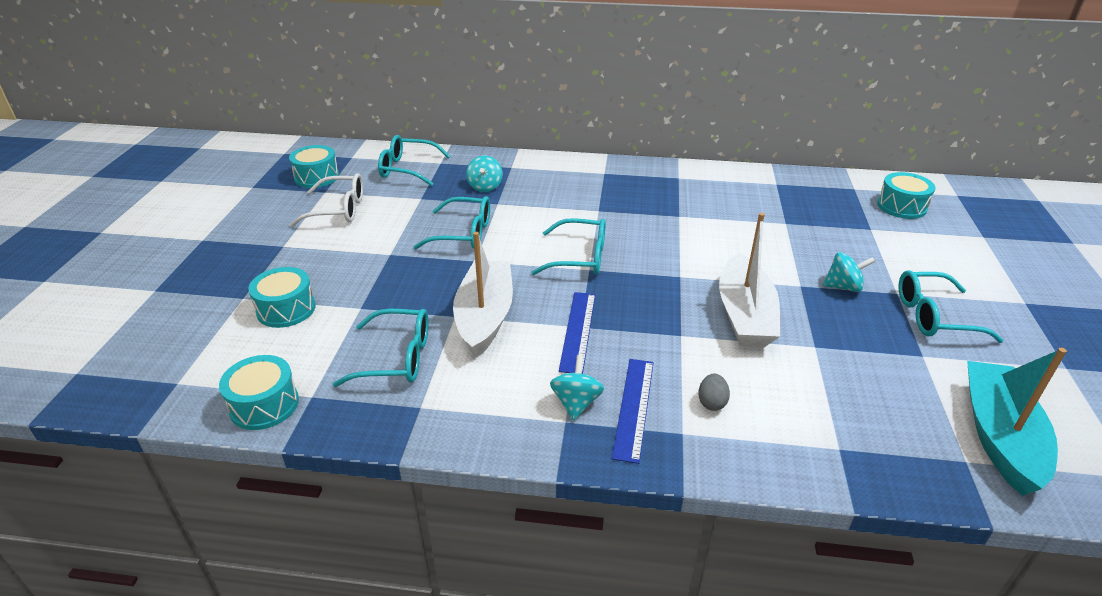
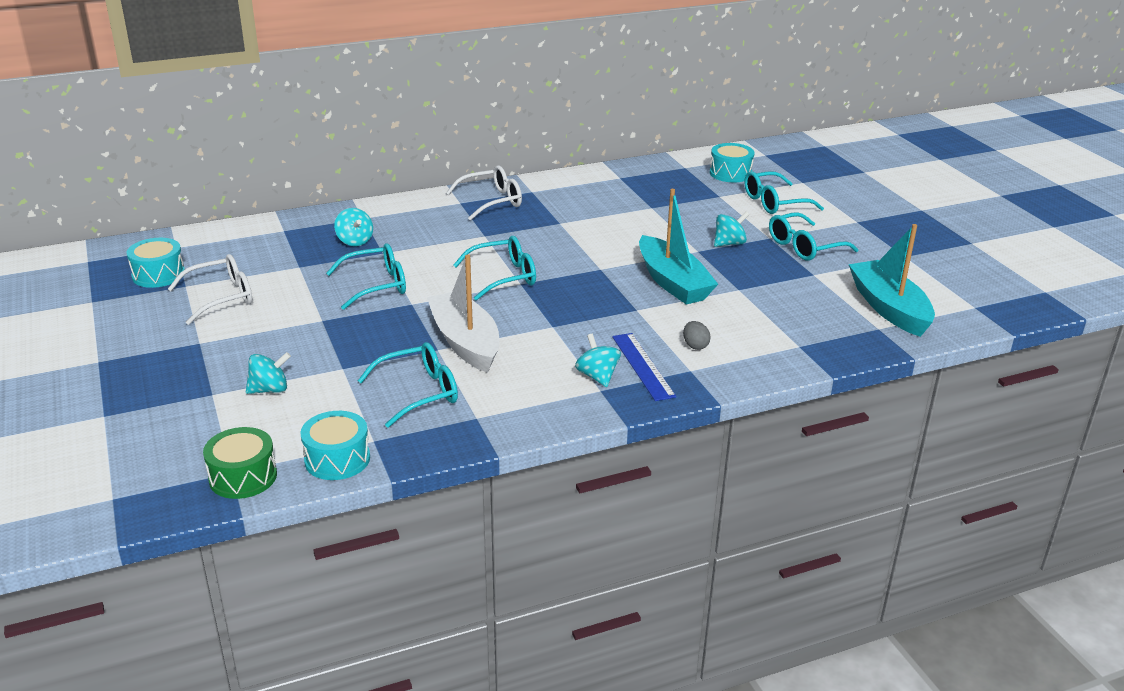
camera: 30 degrees left, 5 degrees down
turquoise drum [248,267,316,328] -> turquoise spinning top [246,352,291,394]
turquoise glasses [378,135,450,186] -> turquoise glasses moved to [744,171,824,214]
blue ruler [559,292,595,374] -> none
white boat [719,213,780,347] -> turquoise boat [639,189,718,305]
none -> green drum [203,427,277,499]
none -> white glasses [446,165,522,221]

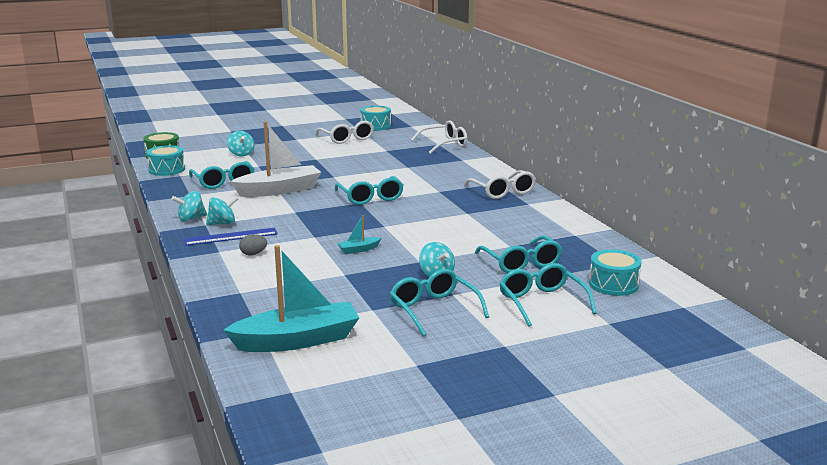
camera: 90 degrees right, 10 degrees down
turquoise glasses [326,243,406,310] -> turquoise glasses moved to [475,236,563,273]
turquoise spinning top [334,208,373,246] -> turquoise spinning top moved to [172,191,207,222]
turquoise boat [639,189,718,305] -> turquoise boat [337,215,381,254], size x0.43
none -> white glasses [411,120,467,154]

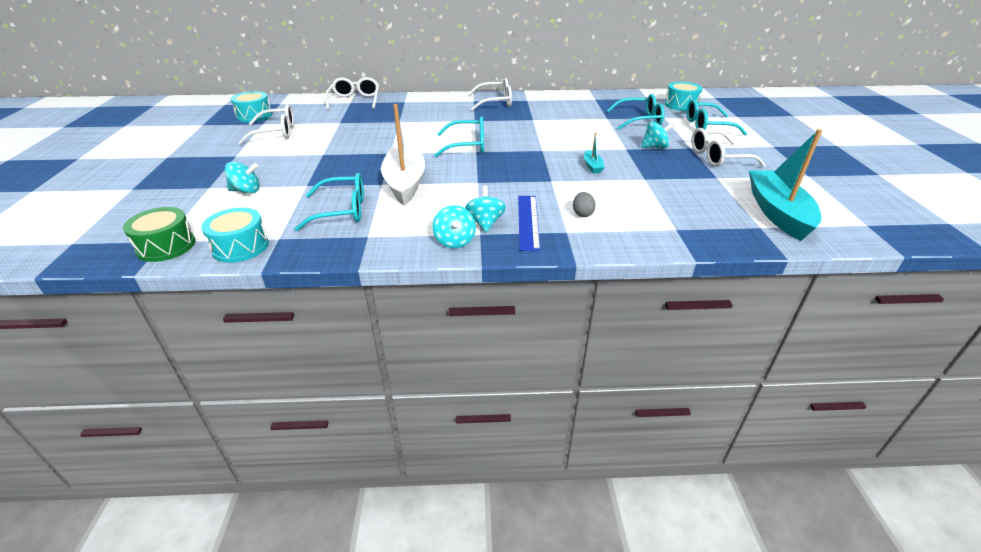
camera: 70 degrees left, 15 degrees up
turquoise glasses [390,269,489,336] -> white glasses [691,128,766,167]

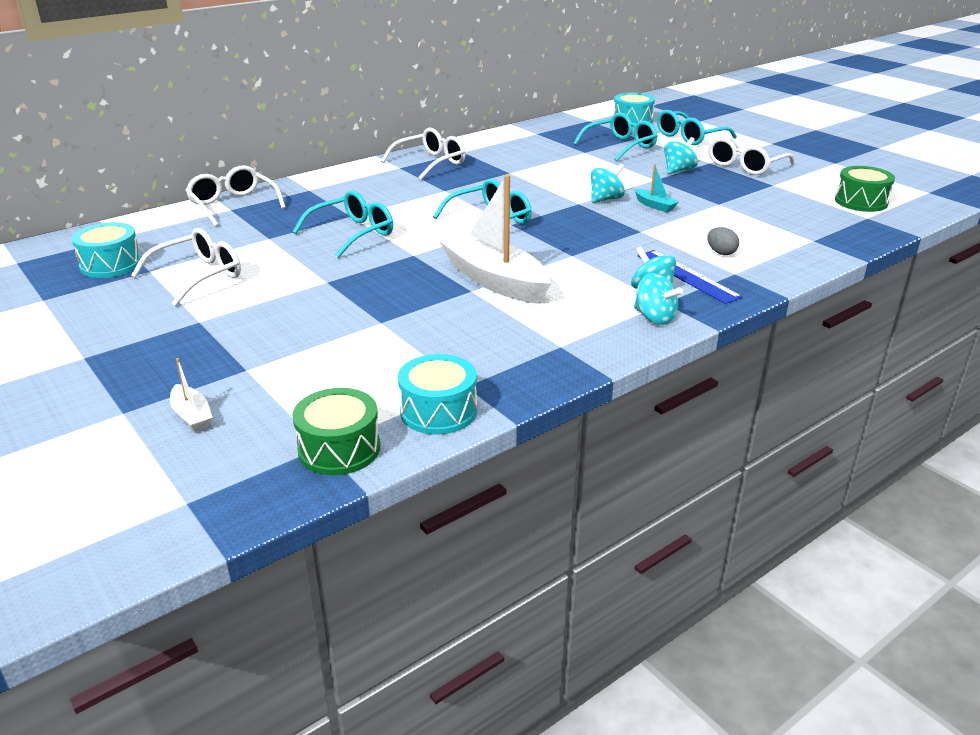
camera: 35 degrees left, 5 degrees down
turquoise spinning top [225,161,260,193] -> turquoise spinning top moved to [591,164,625,203]
turquoise glasses [295,173,364,231] -> turquoise glasses moved to [293,190,393,258]
turquoise boat [749,129,822,241] -> green drum [835,166,895,212]
none -> white boat [170,358,213,432]

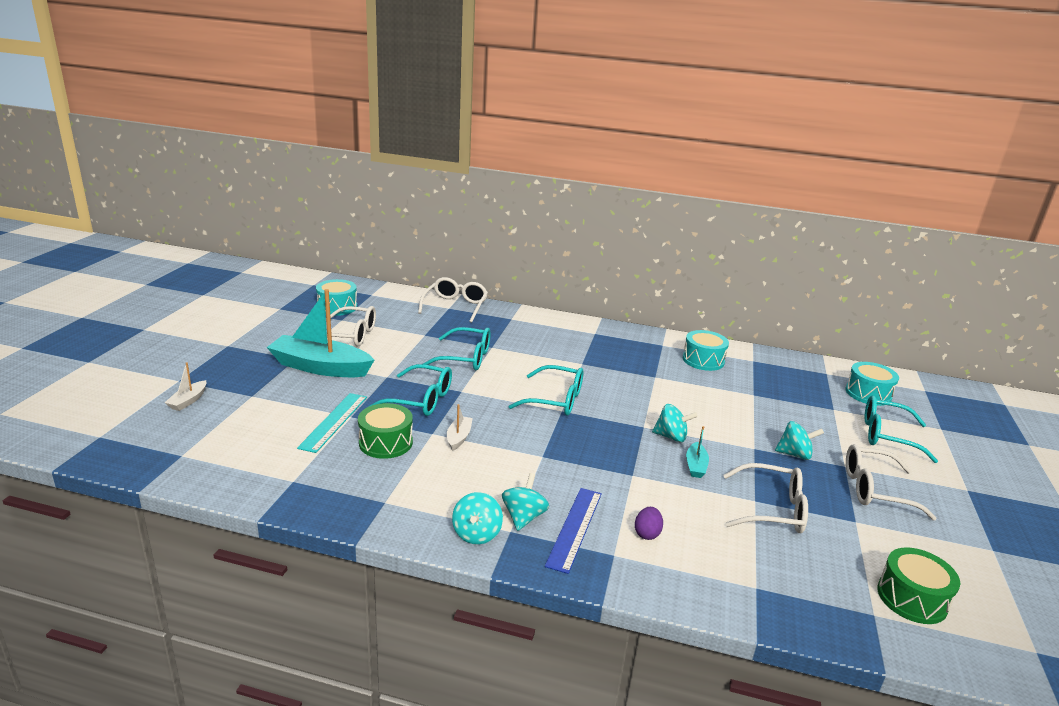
camera: 50 degrees right, 5 degrees down
green drum [292,388,380,475] -> green drum moved to [358,403,413,459]
white glasses [381,128,466,180] -> white glasses moved to [723,463,808,533]
turquoise drum [398,354,477,435] -> turquoise drum moved to [683,330,729,371]
white boat [439,175,551,304] -> white boat [447,404,473,451], size x0.43
turquoise glasses [573,113,658,161] -> turquoise glasses moved to [368,364,452,416]
grey egg [707,227,739,255] -> purple egg [635,507,663,540]
none -> turquoise boat [267,289,374,377]
none -> turquoise ruler [297,393,367,453]

